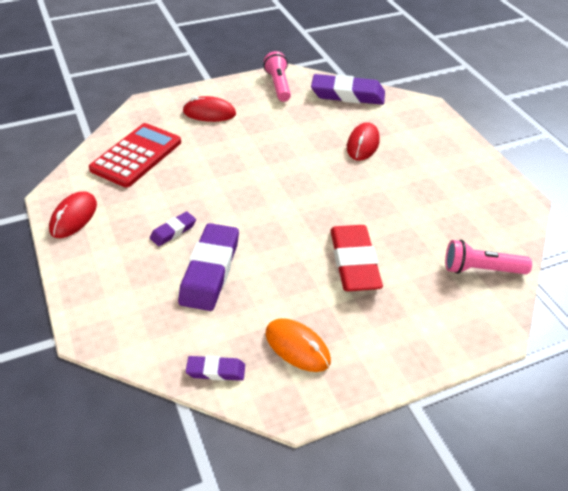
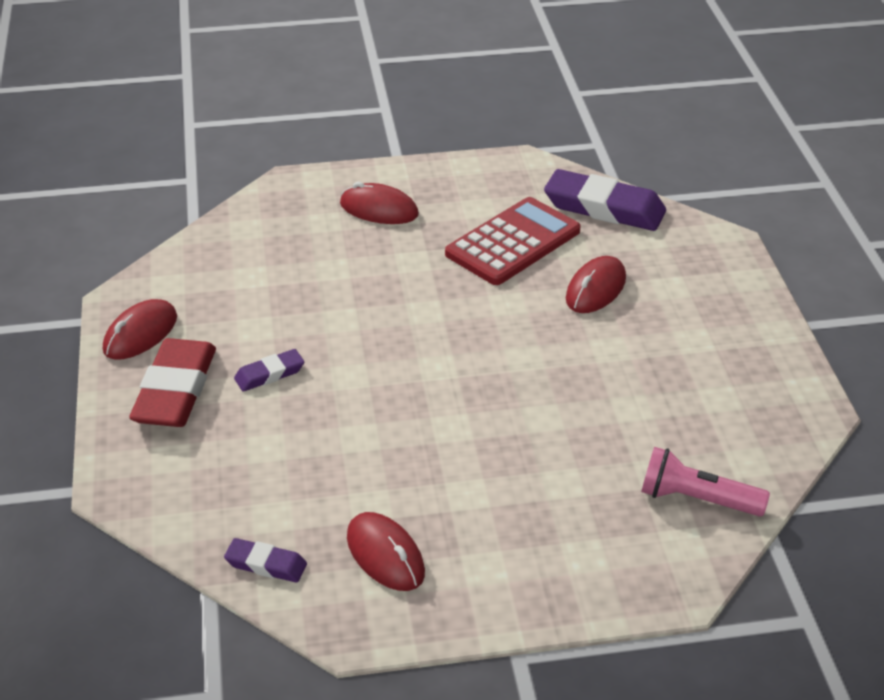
camera: 15 degrees right, 5 degrees down
red calculator [89,123,181,188] -> red calculator moved to [445,197,581,285]
purple eraser [178,223,239,311] -> none
pink flashlight [264,51,291,102] -> none
orange mouse [265,318,331,372] -> red mouse [347,512,425,591]
red eraser [330,225,383,291] -> red eraser moved to [129,338,216,427]

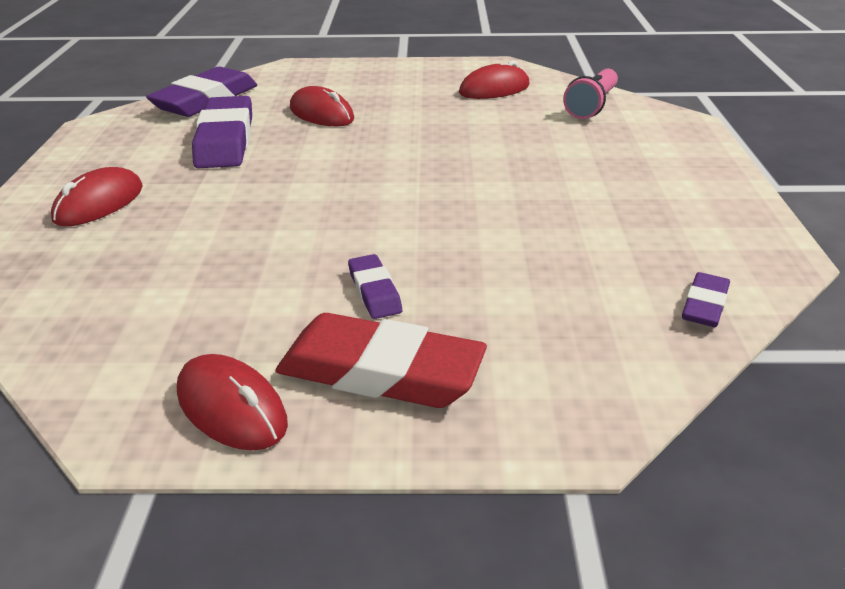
camera: 80 degrees left, 5 degrees down
red mouse [347,512,425,591] -> red mouse moved to [459,60,530,99]
red calculator [445,197,581,285] -> purple eraser [192,96,252,168]

